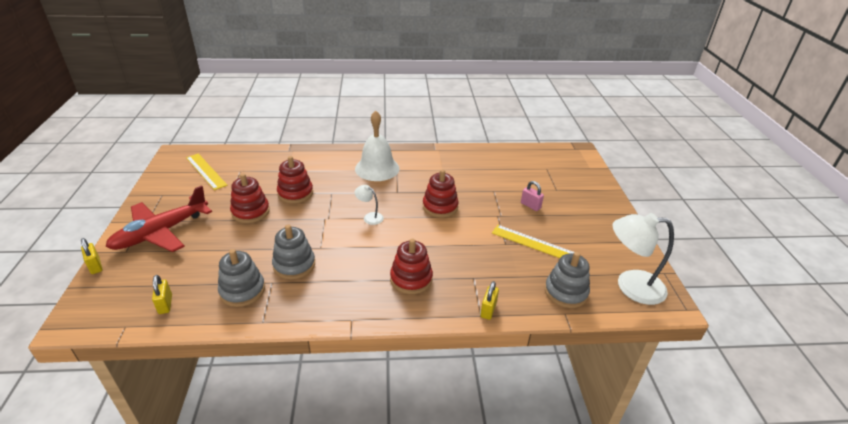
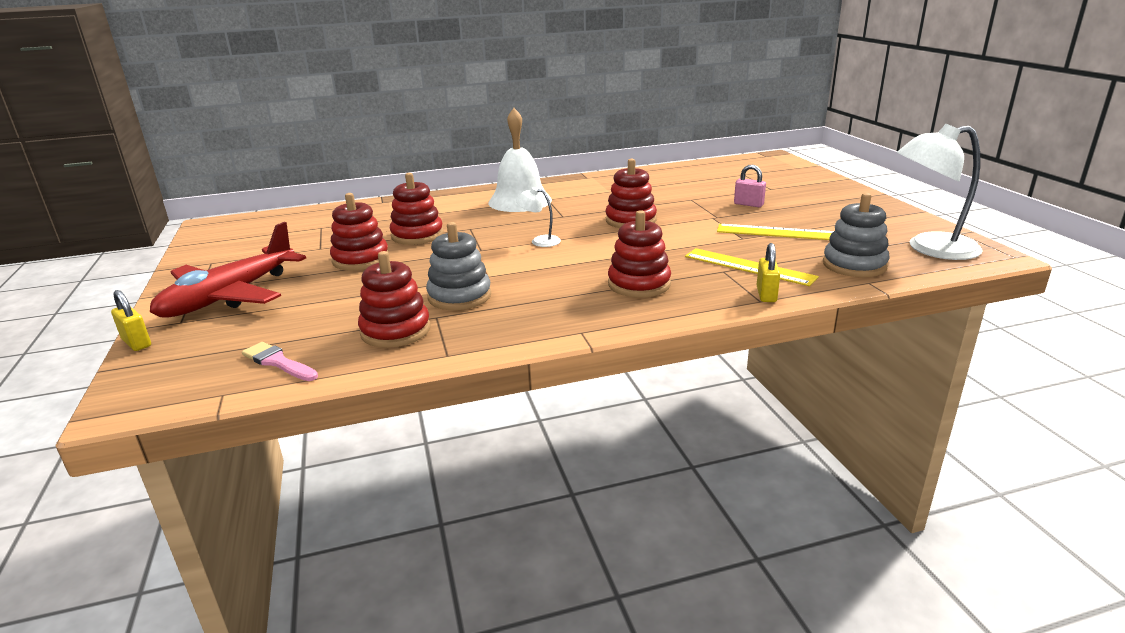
camera: 10 degrees left, 10 degrees down
yellow padlock [152,275,172,314] -> pink brush [242,342,318,381]
yellow ruler [186,153,227,190] -> yellow ruler moved to [685,248,819,286]
grey stacking toy [218,249,265,307] -> red stacking toy [358,251,431,348]

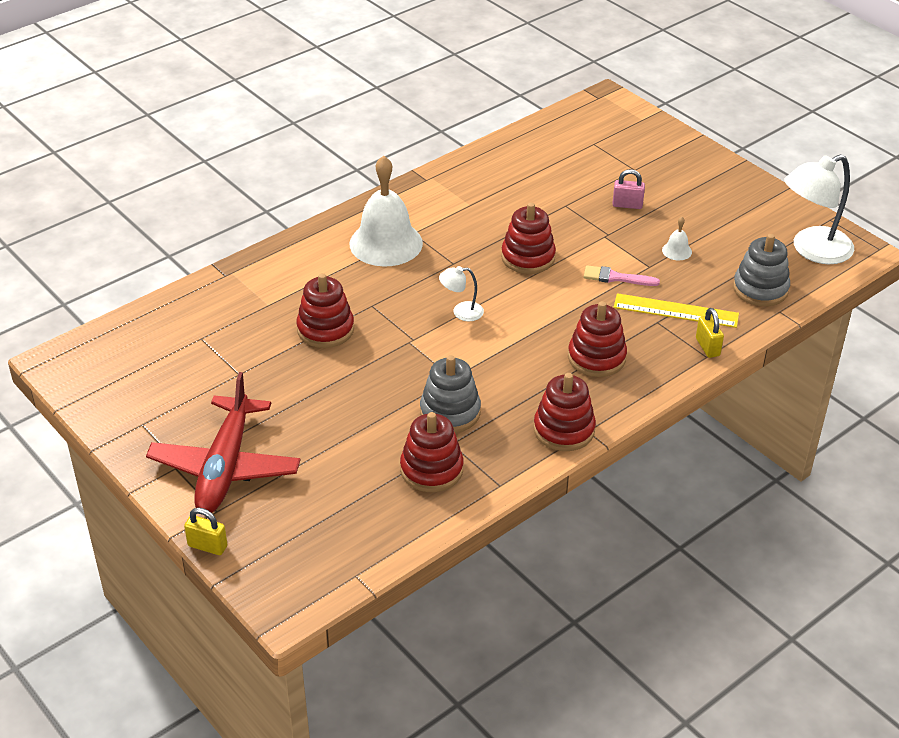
camera: 25 degrees left, 15 degrees up
pink brush [242,342,318,381] -> pink brush moved to [584,265,660,286]
red stacking toy [330,193,389,270] -> red stacking toy moved to [533,373,596,451]
yellow ruler [717,224,834,240] -> white bell [662,217,692,260]

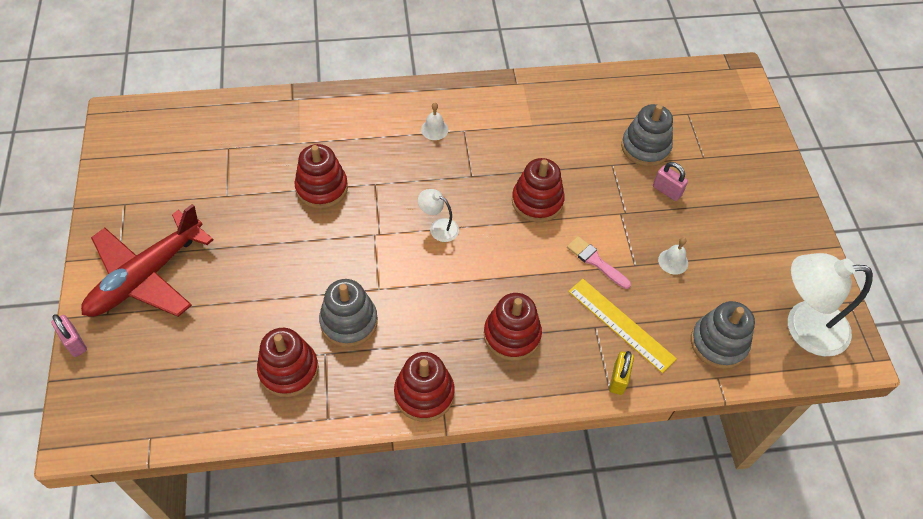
camera: 30 degrees right, 15 degrees up
yellow padlock [184,507,227,555] -> pink padlock [51,314,87,357]
white bell [350,155,423,267] -> white bell [421,103,448,140], size x0.41
none -> grey stacking toy [621,104,673,166]

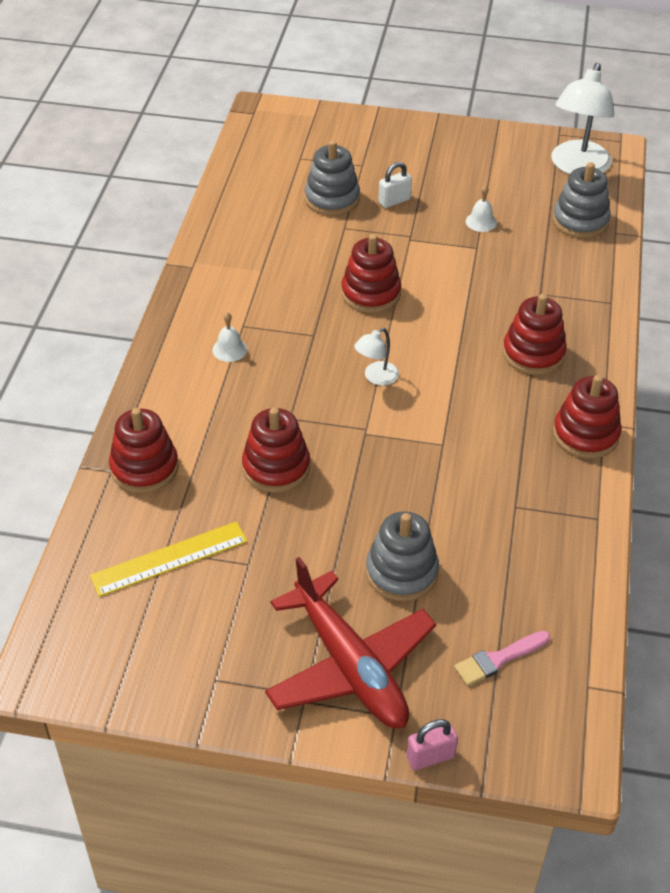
camera: 70 degrees left, 10 degrees down
red stacking toy [257,328,319,397] -> red stacking toy moved to [109,408,179,493]
grey stacking toy [319,279,378,347] -> grey stacking toy moved to [366,511,439,601]
pink brush [567,236,631,289] -> pink brush moved to [454,631,550,686]
yellow ruler [568,279,677,373] -> yellow ruler moved to [90,521,248,597]
yellow padlock [609,351,634,395] -> none
pink padlock [653,162,688,201] -> white padlock [378,162,412,208]

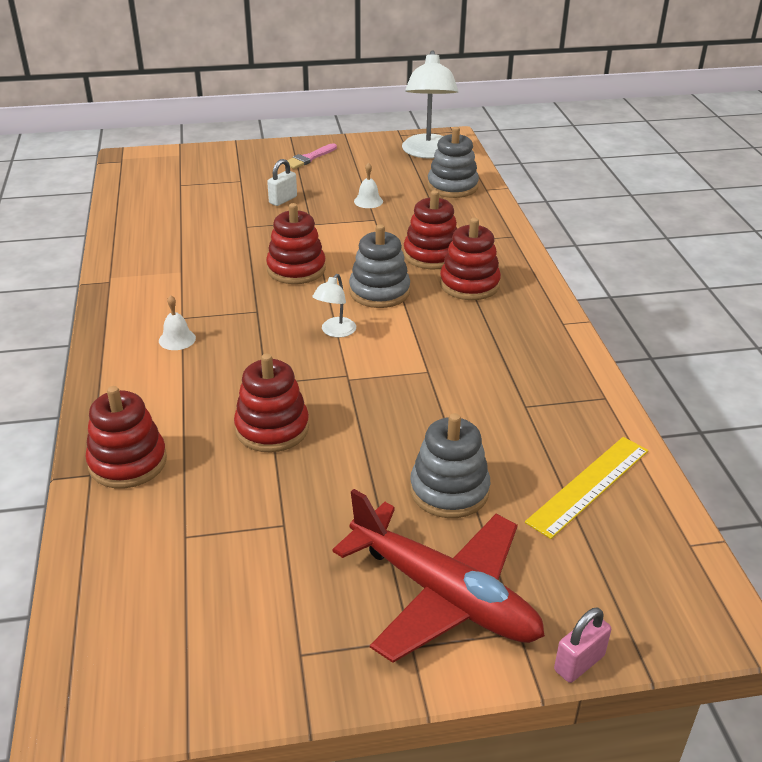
camera: 20 degrees left, 10 degrees down
yellow ruler [90,521,248,597] -> yellow ruler moved to [525,437,648,539]
grey stacking toy [305,140,360,215] -> grey stacking toy moved to [349,224,410,308]
pink brush [454,631,550,686] -> pink brush moved to [287,143,337,169]
red stacking toy [553,375,622,459] -> red stacking toy moved to [403,190,458,269]

